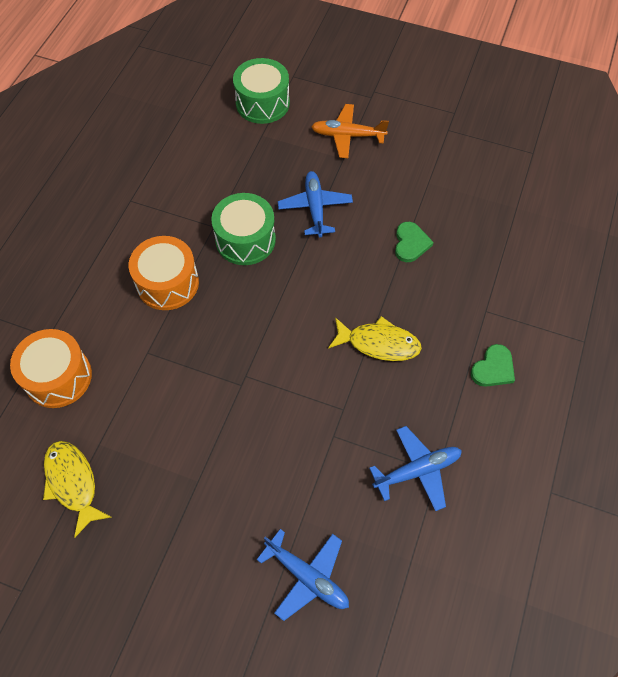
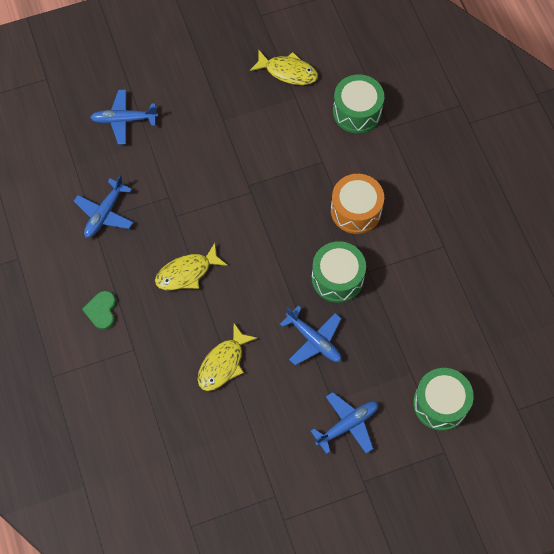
camera: 140 degrees right, 5 degrees up
orange drum [10,329,92,408] -> green drum [333,74,384,133]
orange plane [311,104,389,158] -> blue plane [311,392,378,454]
green heart [395,222,434,262] -> yellow fish [198,323,257,391]

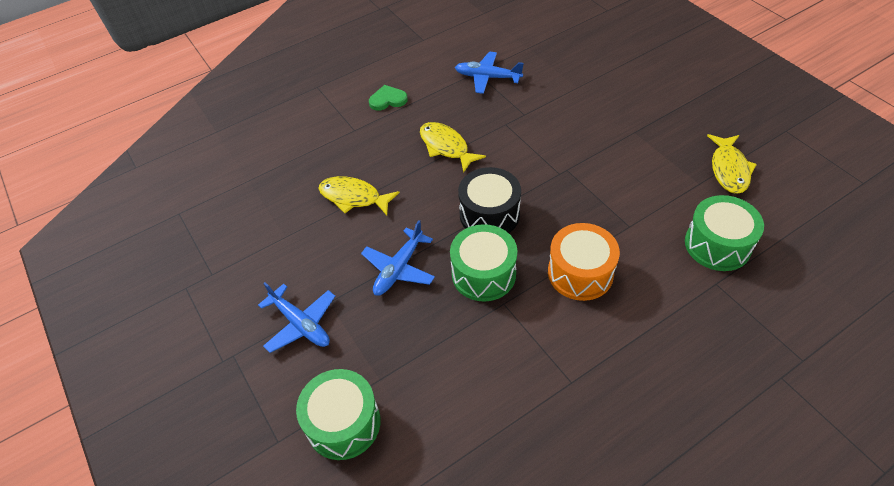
camera: 80 degrees right, 15 degrees down
blue plane [90,90,158,145] -> none
none -> black drum [458,167,521,233]

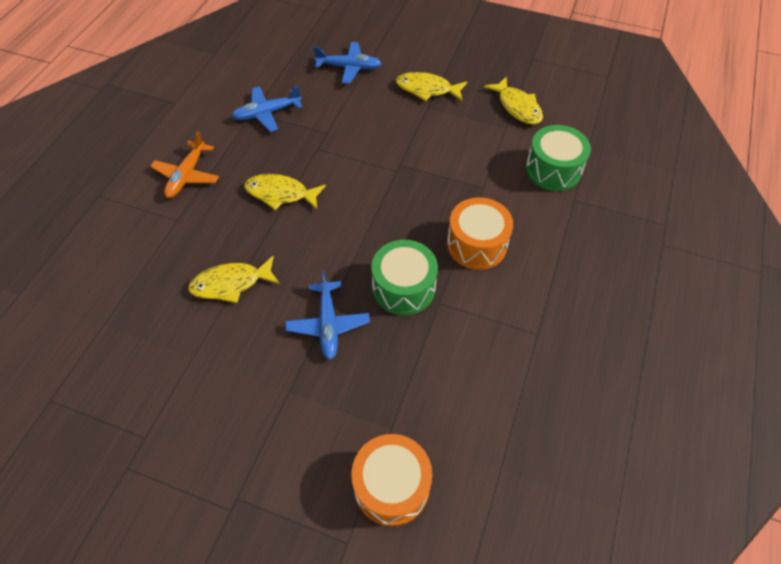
camera: 40 degrees left, 5 degrees up
blue plane [258,282,335,353] -> blue plane moved to [313,42,382,84]
green drum [296,369,381,460] -> orange drum [351,434,432,526]
green heart [369,85,408,111] -> orange plane [150,131,219,198]
black drum [458,167,521,233] -> none
none -> yellow fish [396,72,467,101]

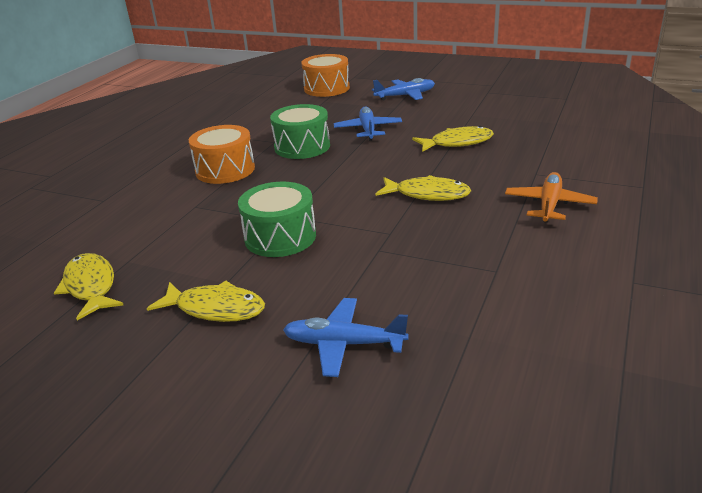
camera: 175 degrees left, 25 degrees down
blue plane [232,86,302,132] -> blue plane moved to [372,78,435,100]
green drum [526,125,591,191] -> green drum moved to [238,182,316,257]

